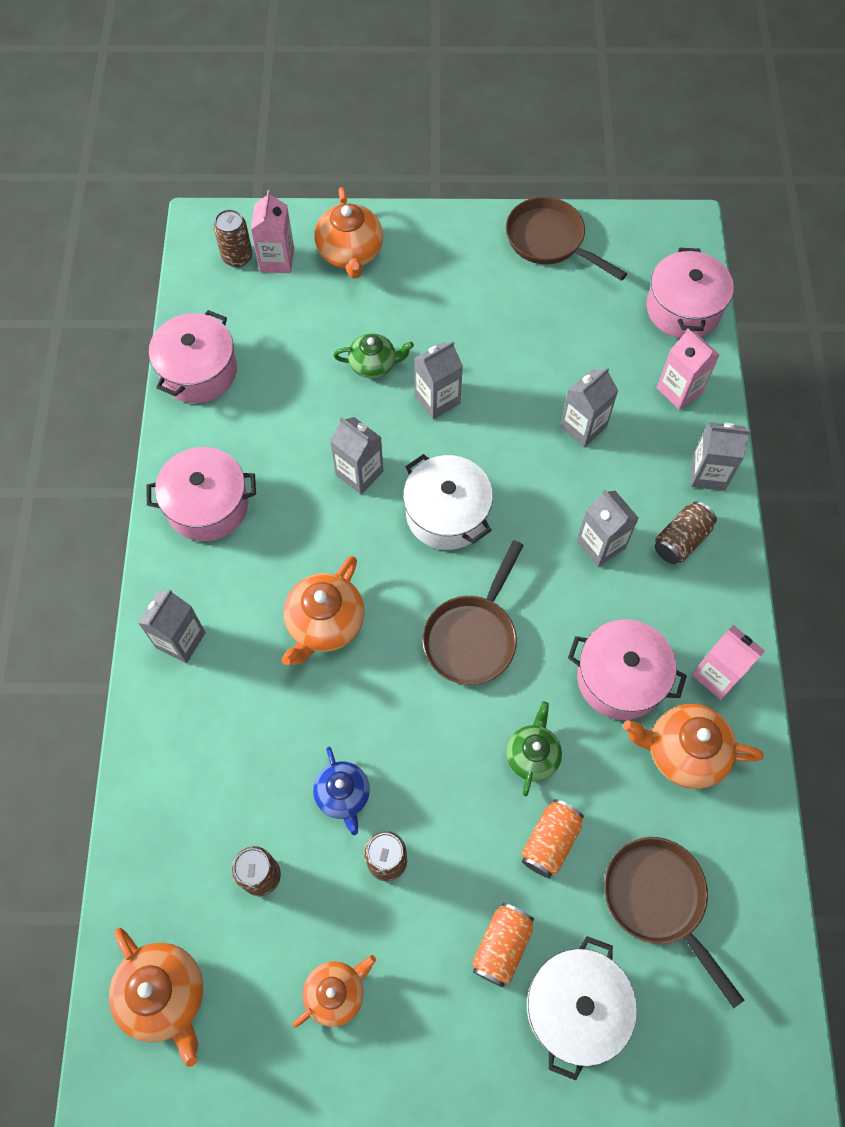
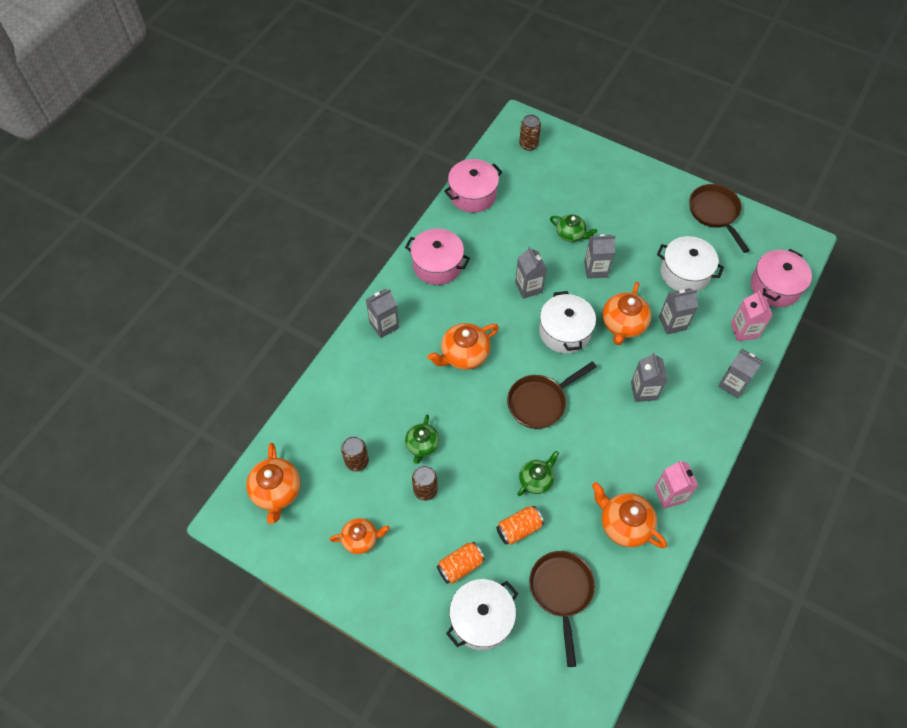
camera: 30 degrees right, 5 degrees down
pink carton [251,190,294,273] -> none
blue teapot [313,747,370,835] -> green teapot [405,414,439,464]
orange teapot [314,187,383,279] -> orange teapot moved to [603,282,651,345]
pink pot [568,619,687,720] -> none
brown can [655,501,717,564] -> none
none -> white pot [657,236,724,292]

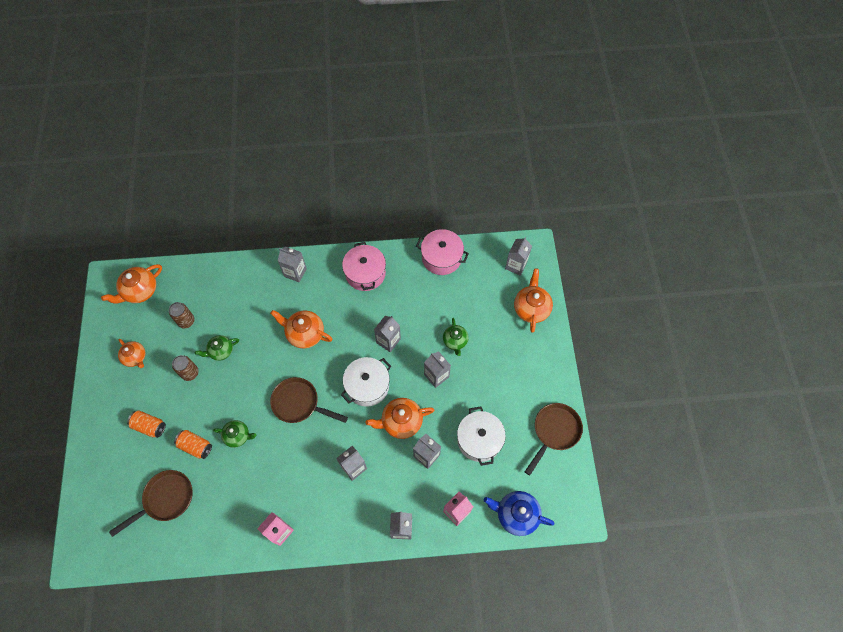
camera: 55 degrees right, 5 degrees up
white pot [446,579,518,650] -> none
brown can [519,114,541,151] -> grey carton [505,237,532,276]
orange teapot [592,482,667,548] -> orange teapot moved to [514,268,553,333]
pink pot [751,249,812,307] -> blue teapot [484,491,554,536]

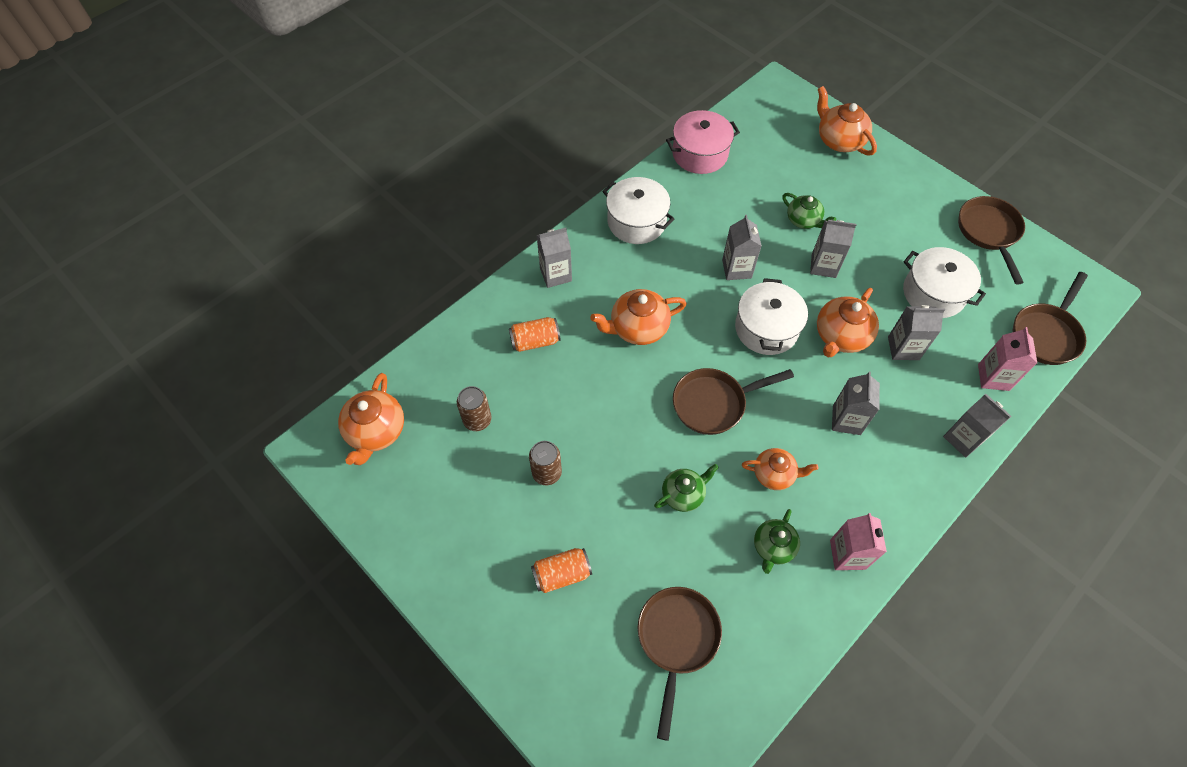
camera: 40 degrees left, 5 degrees down
orange teapot [118,339,145,368] -> orange teapot moved to [742,448,818,490]
orange can [174,430,212,459] -> orange can moved to [509,317,561,352]
green teapot [195,335,239,361] -> green teapot moved to [754,509,800,574]
pink pot [342,242,386,291] -> white pot [602,177,674,244]
blue teapot [484,491,554,536] -> brown pan [1013,272,1088,365]
grey carton [505,237,532,276] -> none

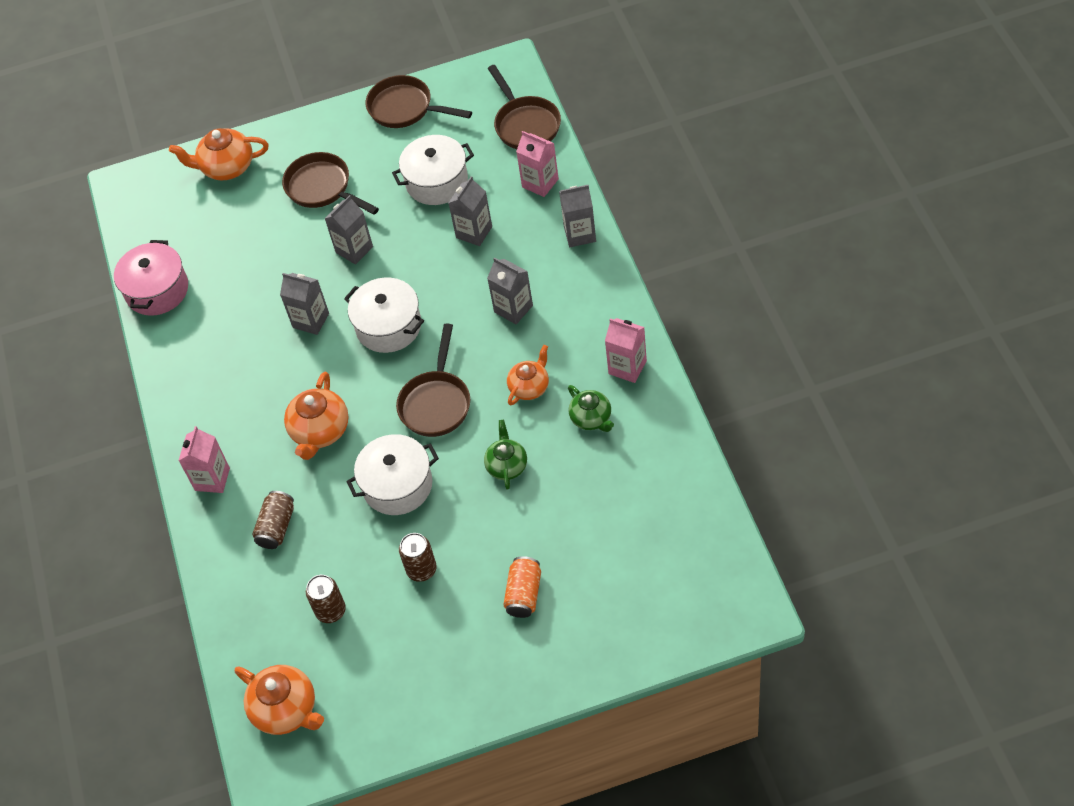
camera: 55 degrees left, 5 degrees down
orange can [509,317,561,352] -> brown can [252,491,294,549]
grey carton [537,228,572,288] -> pink carton [178,426,230,493]
white pot [602,177,674,244] -> white pot moved to [346,434,439,515]
brown pan [638,587,722,741] -> brown pan moved to [282,152,379,215]
green teapot [782,193,836,229] -> none
orange teapot [817,288,879,357] -> none

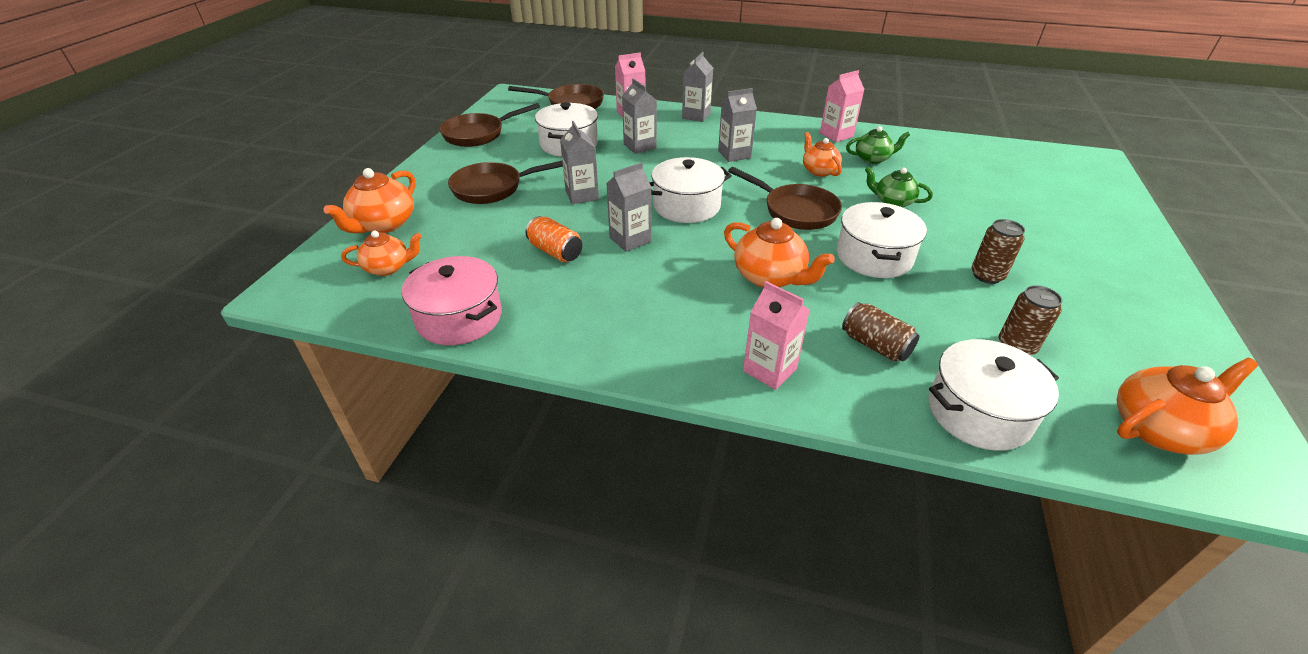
camera: 65 degrees left, 15 degrees down
orange can [503,556,541,618] -> orange can moved to [526,216,582,262]
none -> orange teapot [341,230,422,276]
none -> white pot [928,339,1059,451]

